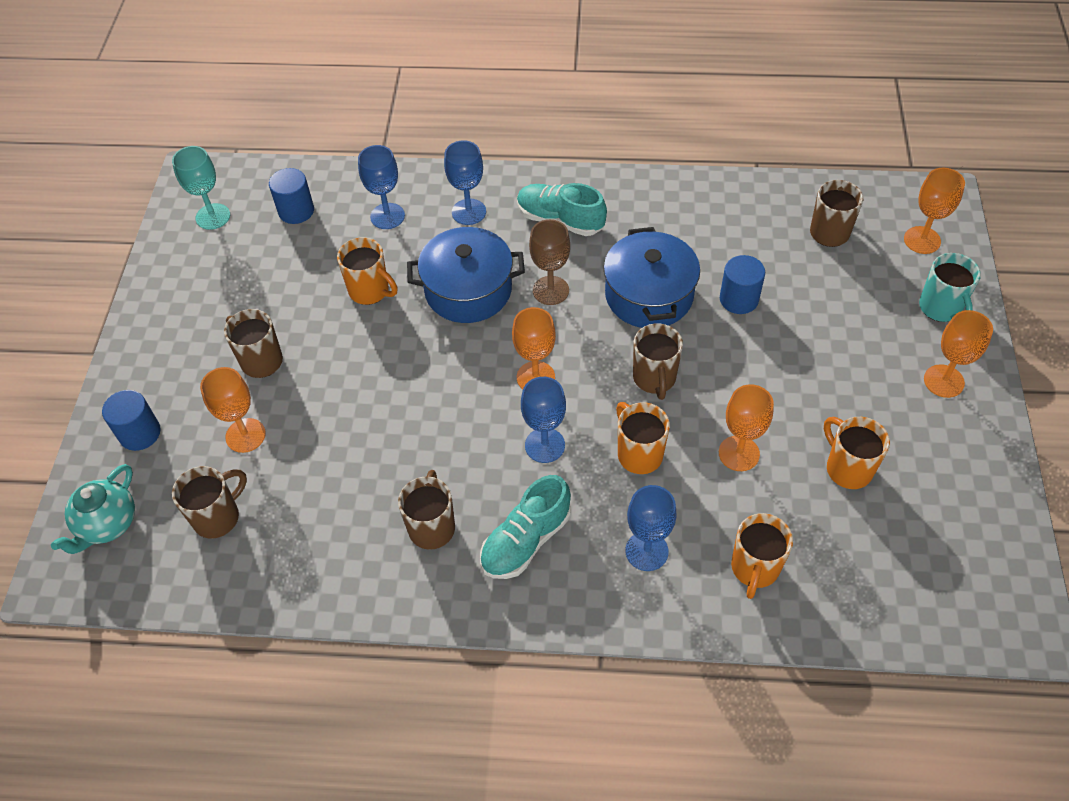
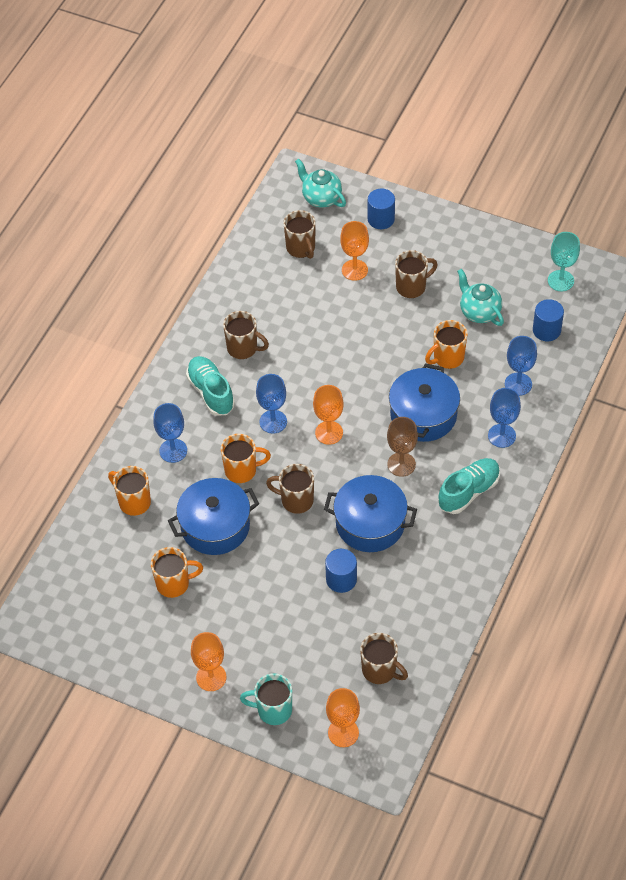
camera: 110 degrees right, 0 degrees up
orange goblet [719,384,774,471] -> blue pot [168,478,259,555]
none -> turquoise teapot [457,269,504,326]

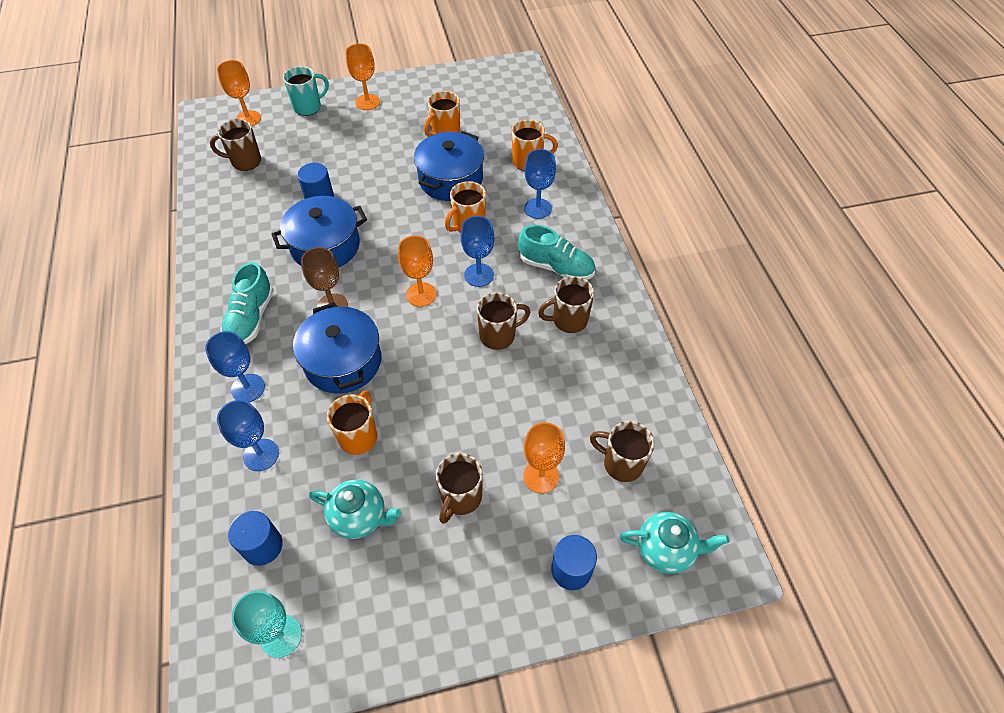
camera: 140 degrees right, 0 degrees up
brown mug [266,464,314,514] -> brown mug moved to [477,292,530,350]

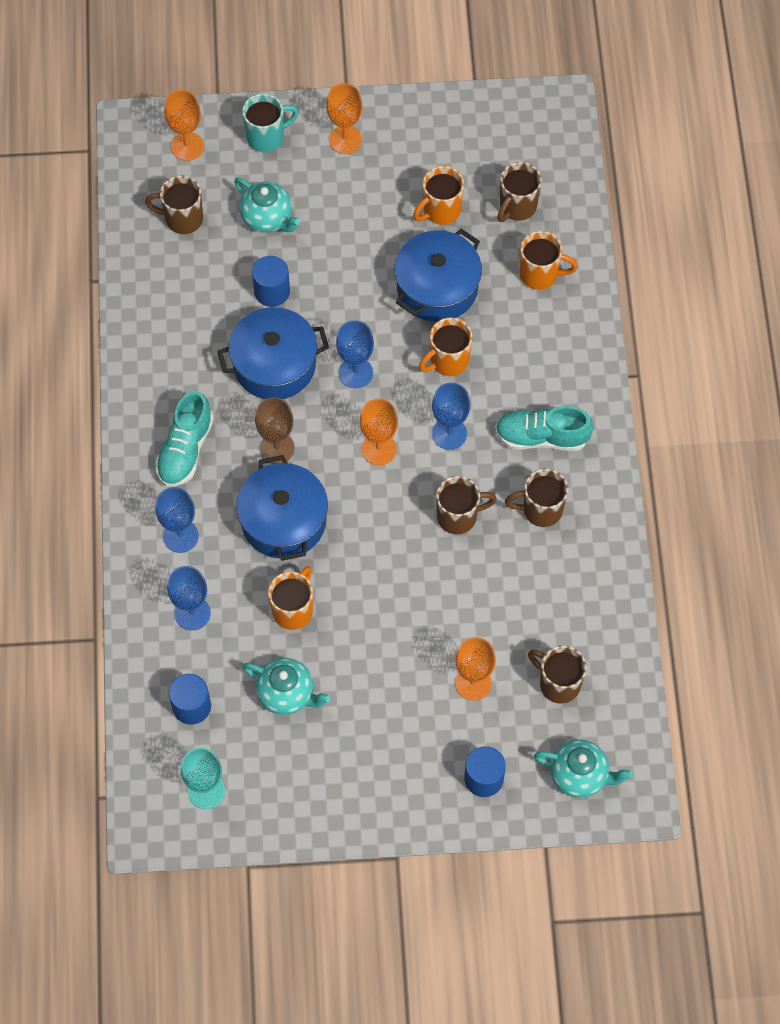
camera: 10 degrees right, 10 degrees up
brown mug [436,453,483,524] -> brown mug moved to [497,162,542,222]
turquoise shoe [518,225,595,280] -> turquoise shoe turned 150 degrees clockwise [495,406,593,451]
blue goblet [524,149,556,219] -> blue goblet moved to [336,320,374,389]
none -> turquoise teapot [234,178,300,233]

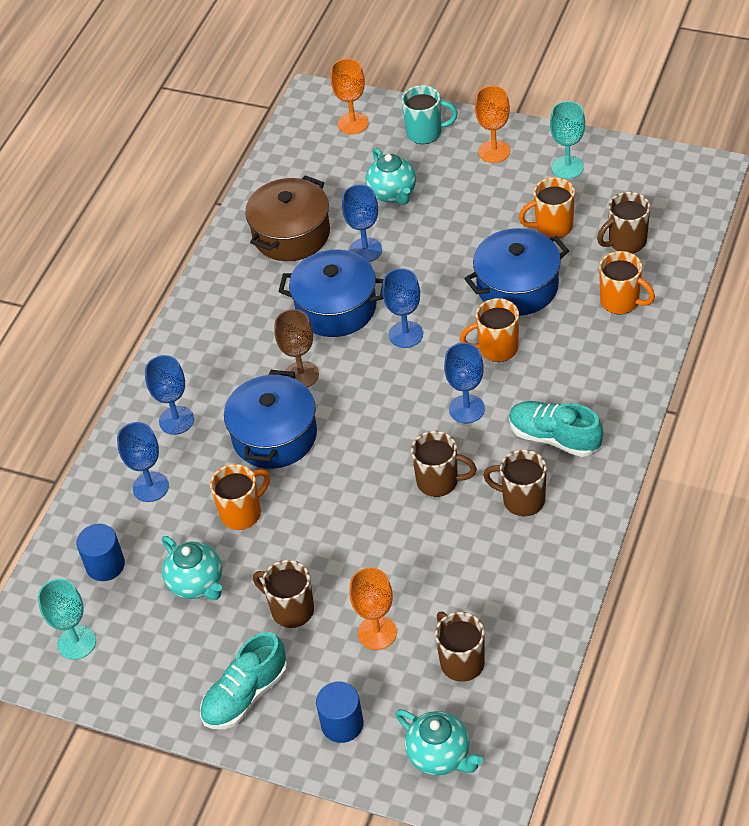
camera: 30 degrees right, 15 degrees down
brown mug [145,176,203,234] -> brown mug moved to [253,560,314,628]
turquoise shoe [155,391,214,487] -> turquoise shoe moved to [200,632,287,729]
blue cylinder [252,256,290,307] -> blue goblet [342,184,382,262]
orange goblet [360,398,398,465] -> none
none -> brown pot [245,175,330,261]
none -> turquoise goblet [550,101,585,179]

